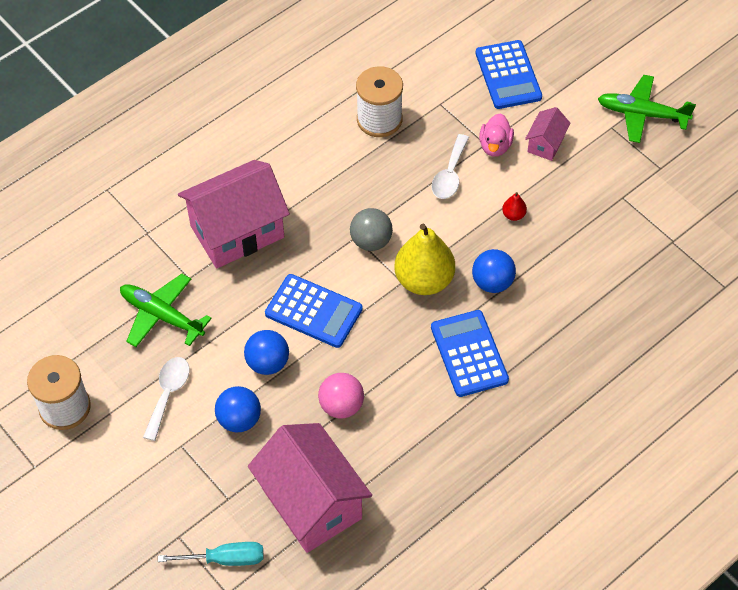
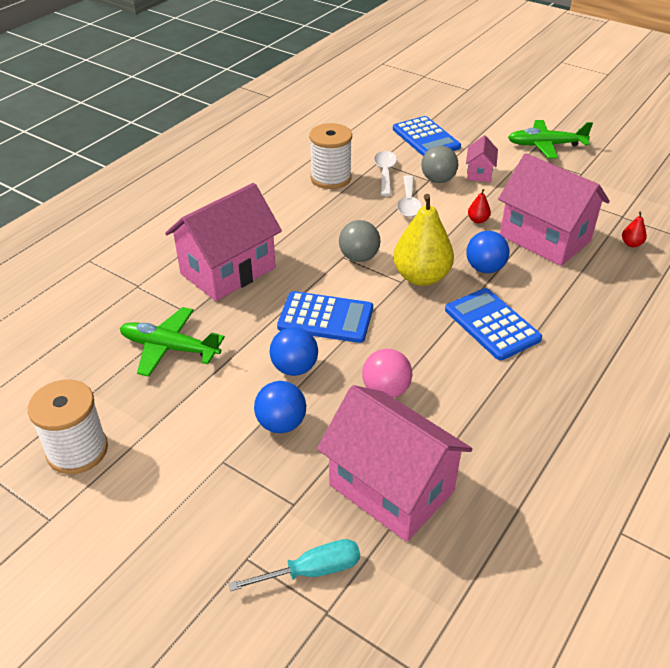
camera: 15 degrees left, 15 degrees down
white spoon [143,357,189,441] -> white spoon moved to [374,151,397,196]
pink duck [479,113,514,157] -> grey ball [421,146,458,183]
none -> pink house [498,153,610,266]
none -> red pear [622,211,647,247]

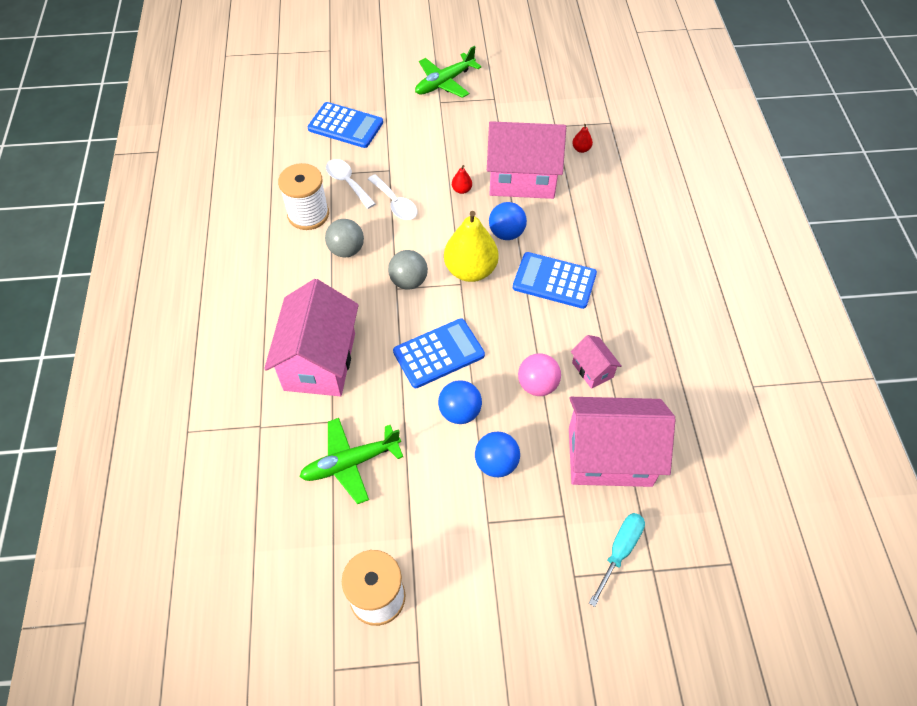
camera: 40 degrees left, 15 degrees up
grey ball [421,146,458,183] -> grey ball moved to [325,219,364,257]
pink house [466,135,498,182] -> pink house moved to [571,335,622,389]

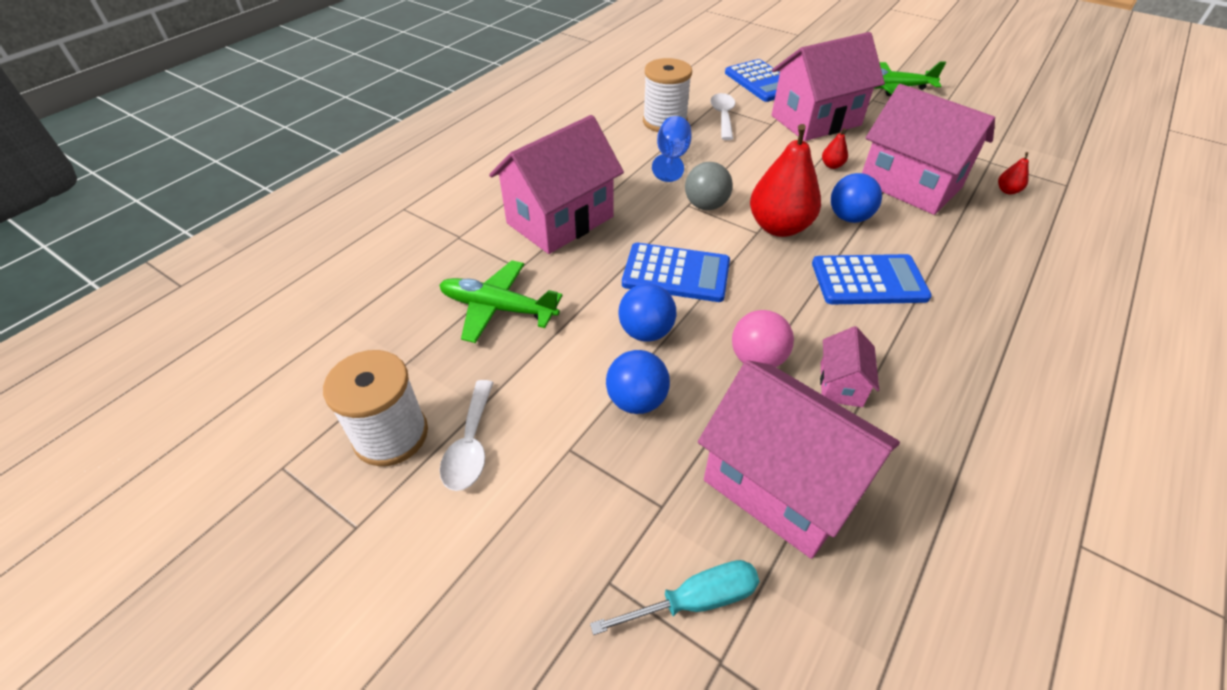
camera: 40 degrees right, 10 degrees down
grey ball [325,219,364,257] -> blue goblet [652,116,692,182]
white spoon [368,175,417,220] -> white spoon moved to [440,380,494,491]
yellow pear [444,211,499,282] -> red pear [750,124,821,237]
blue calculator [513,252,597,309] -> blue calculator turned 120 degrees clockwise [812,254,932,305]
none -> pink house [772,32,885,141]

